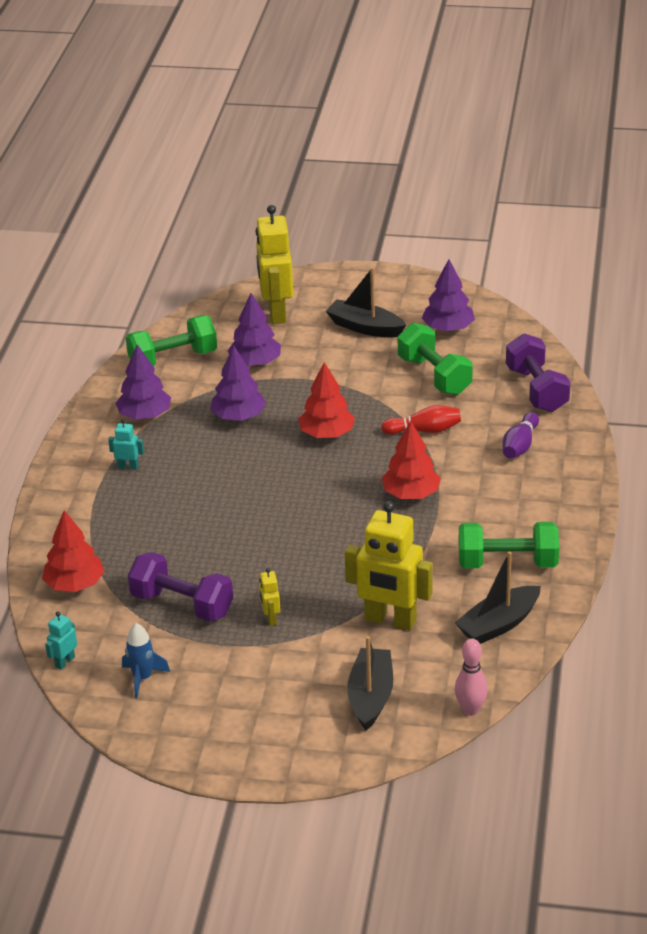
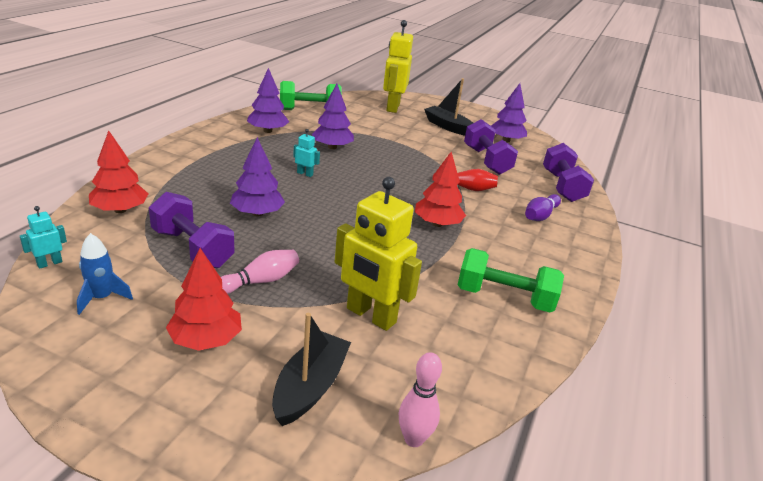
camera: 10 degrees right, 5 degrees down
turquoise robot [108,419,144,470] -> turquoise robot moved to [293,129,320,177]
purple tree [228,293,281,366] -> purple tree moved to [230,137,285,217]
yellow robot [259,568,280,626] -> pink bowling pin [221,250,299,294]
red tree [298,362,355,438] -> red tree moved to [166,248,242,351]
green dumbbell [398,323,473,395] -> purple dumbbell [464,119,518,175]
black boat [455,551,541,644] -> none

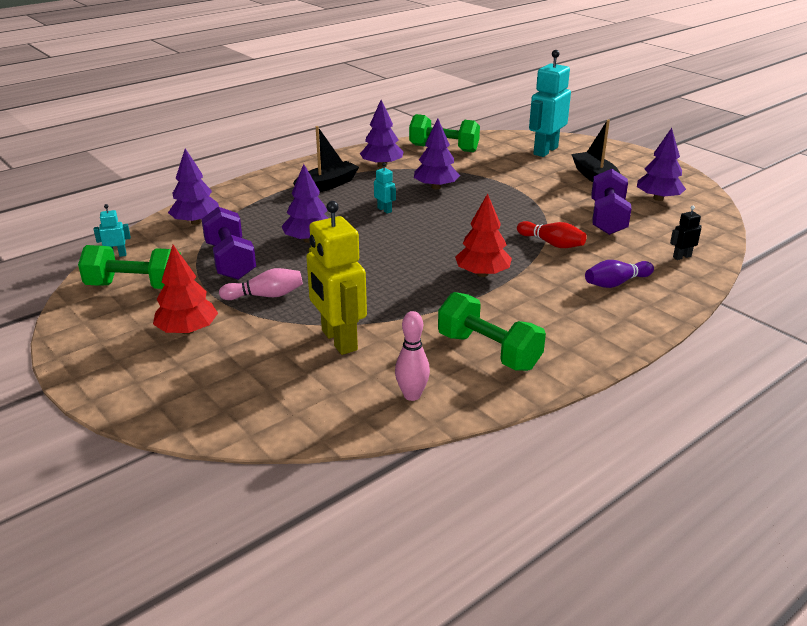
camera: 30 degrees right, 0 degrees up
blue rocket [77,233,133,315] -> green dumbbell [78,245,181,289]
red tree [89,130,148,213] -> purple tree [168,149,219,225]
black boat [272,313,351,426] -> black boat moved to [293,126,359,192]
yellow robot [383,20,413,113] -> turquoise robot [529,50,571,157]
pink bowling pin [399,352,442,447] -> pink bowling pin moved to [395,311,430,401]
purple dumbbell [543,143,594,202] -> black robot [670,206,702,260]

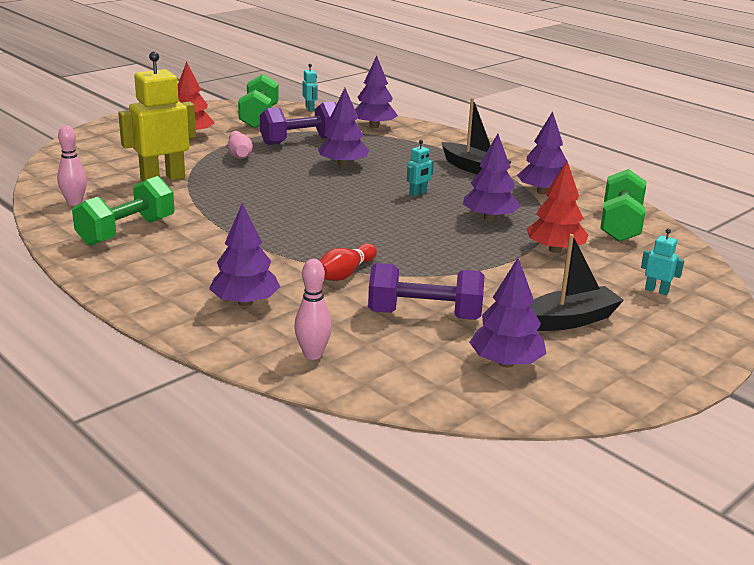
camera: 85 degrees right, 5 degrees down
red tree [455,193,512,277] -> red tree moved to [526,161,588,253]
turquoise robot [529,50,571,157] -> turquoise robot [641,229,684,295], size x0.44
purple bowling pin [585,260,654,288] -> purple tree [209,203,280,306]
black robot [670,206,702,260] -> pink bowling pin [294,259,332,360]

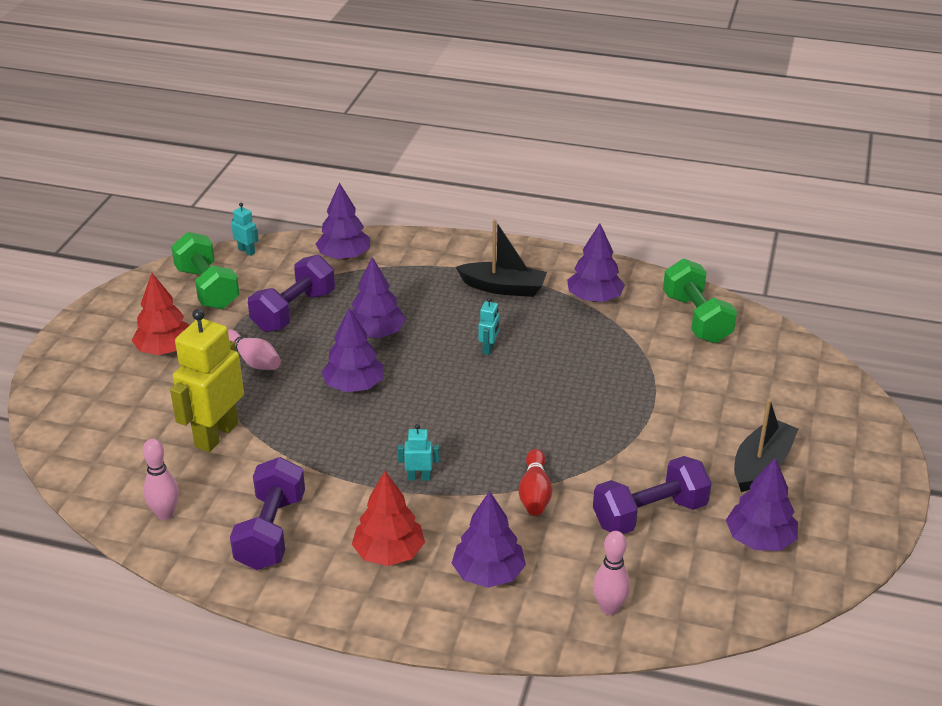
camera: 30 degrees left, 10 degrees up
green dumbbell [72,176,175,246] -> purple dumbbell [230,457,305,570]
purple tree [463,134,520,221] -> purple tree moved to [321,308,384,392]
red tree [526,161,588,253] -> red tree moved to [352,471,425,566]
turquoise robot [641,229,684,295] -> turquoise robot moved to [398,424,439,481]

